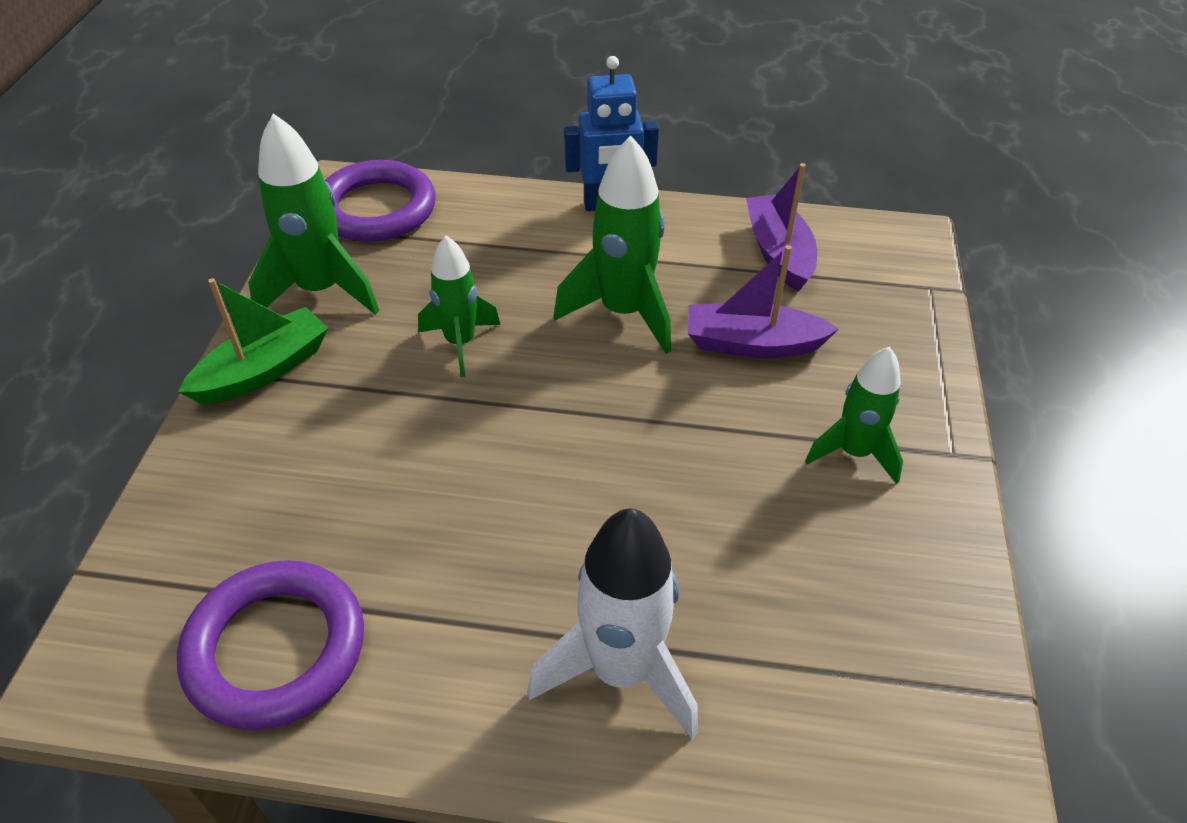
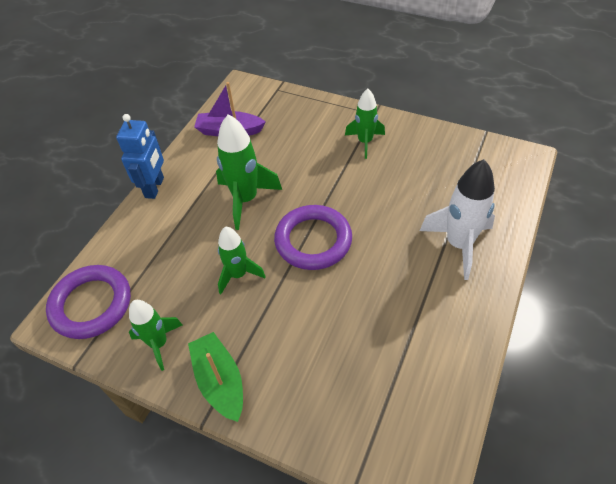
camera: 70 degrees left, 5 degrees up
purple ring [177,560,364,730] -> purple ring moved to [274,205,352,270]
green rocket [248,113,379,315] -> green rocket [129,300,183,371], size x0.65
purple boat [688,245,839,358] -> none

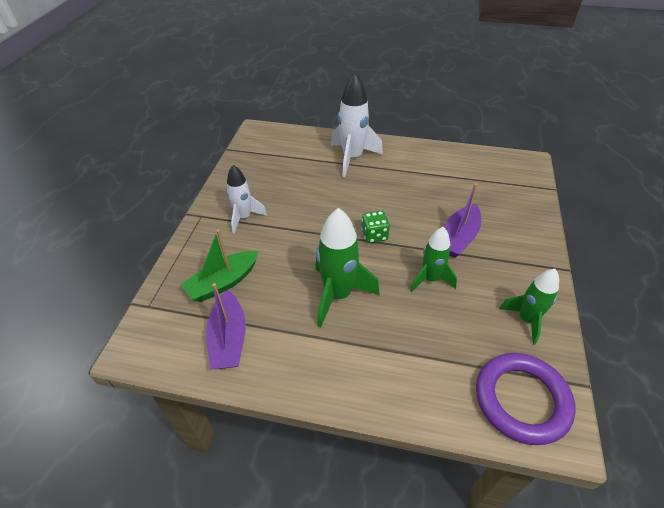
camera: 105 degrees left, 5 degrees down
blue robot [116,114,164,199] -> none
green boat [188,332,243,422] -> green boat moved to [181,229,259,302]
purple ring [274,205,352,270] -> green dice [361,211,390,243]
green rocket [345,89,385,159] -> white rocket [226,165,267,233]
none -> purple boat [444,183,481,258]

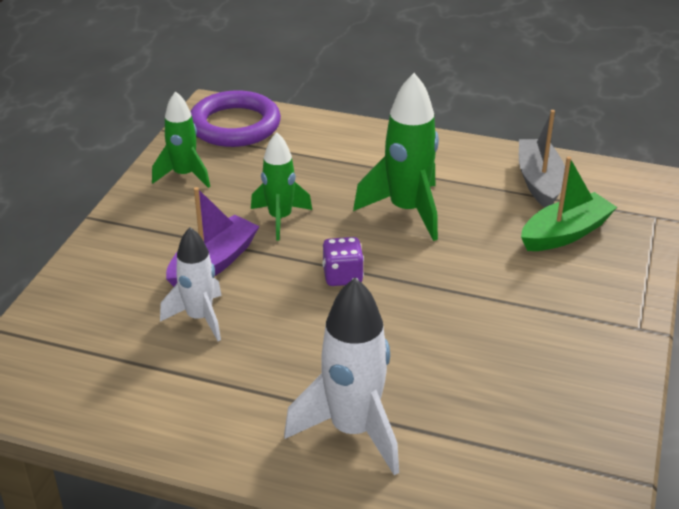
camera: 175 degrees left, 10 degrees down
purple boat [206,283,246,369] -> grey boat [519,110,565,207]
white rocket [226,165,267,233] -> white rocket moved to [160,227,222,341]
green dice [361,211,390,243] -> purple dice [322,237,364,286]

